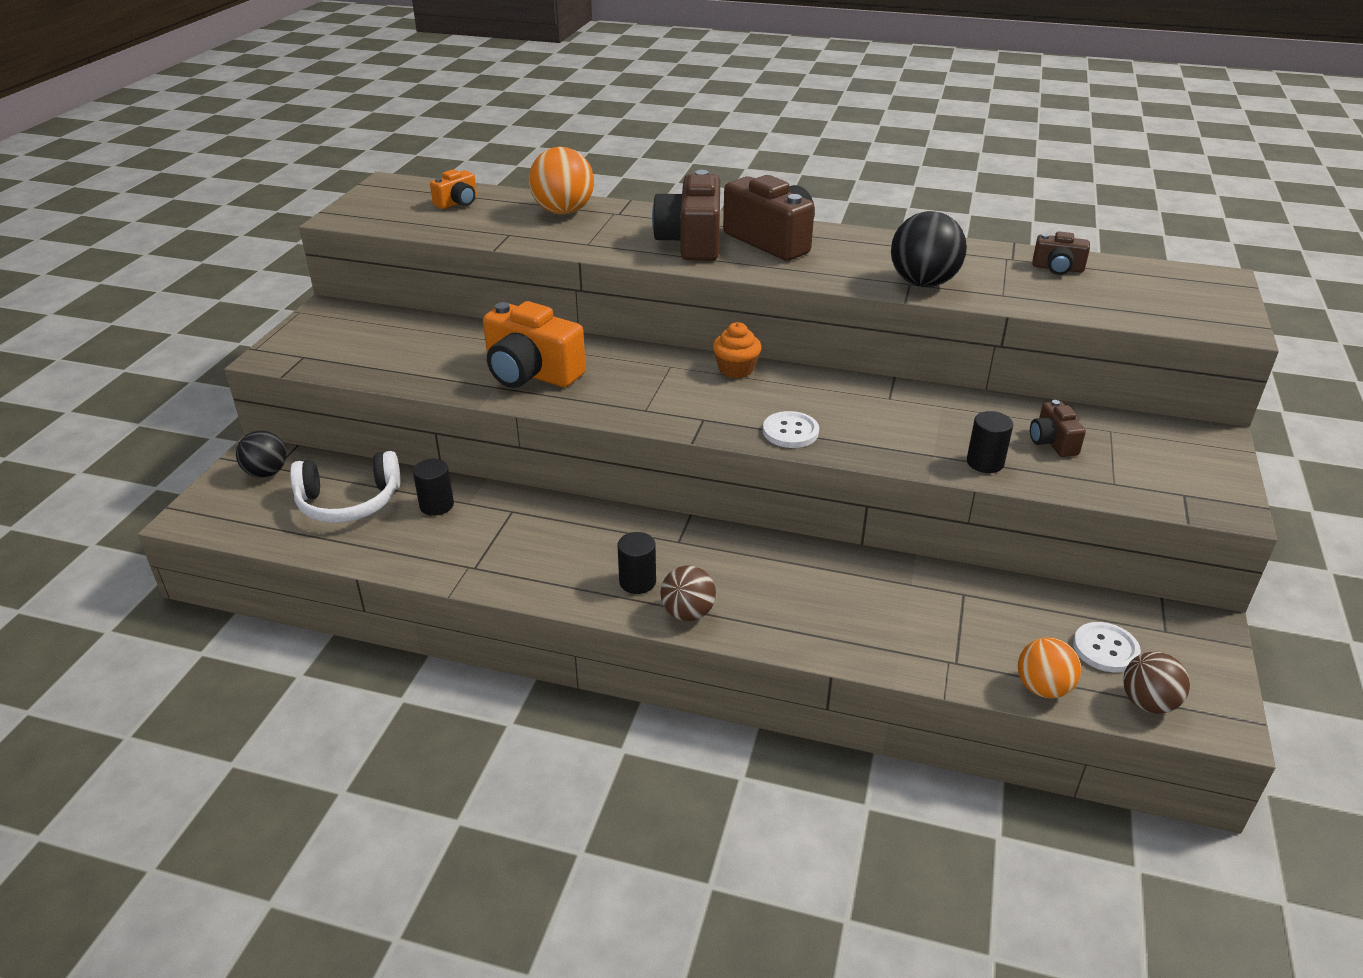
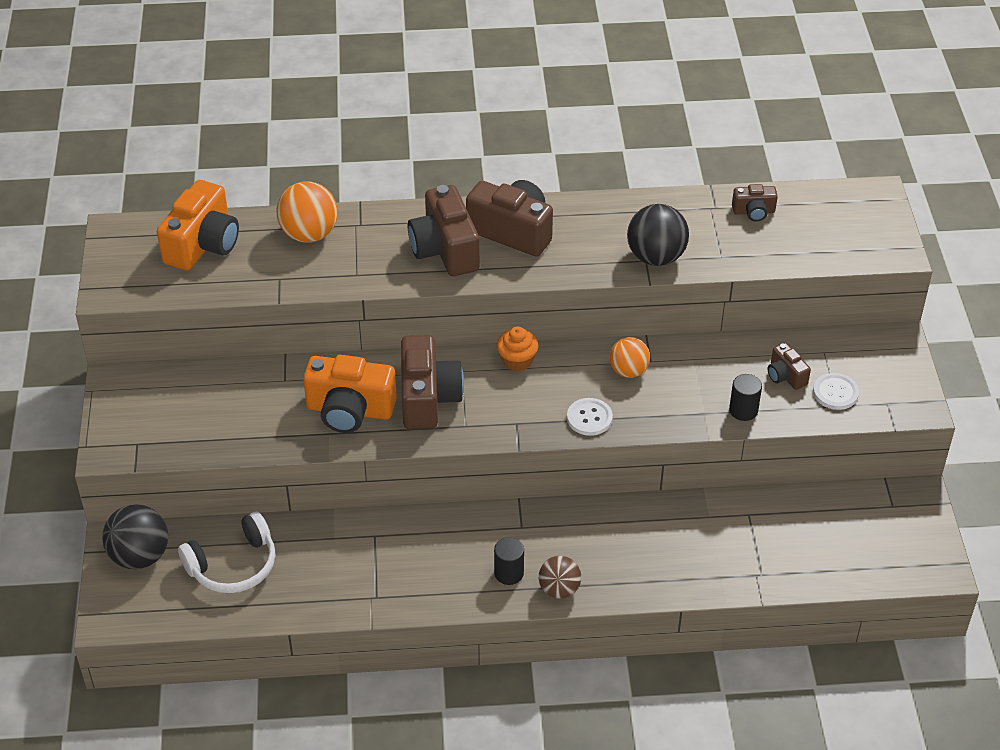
camera: 20 degrees left, 10 degrees up
black ball [236,431,286,477] -> black ball [102,504,168,569], size x1.52
black cylinder [413,459,454,516] -> none
orange camera [430,169,477,209] -> orange camera [157,180,239,271], size x1.96
orange ball [1018,637,1081,698] -> orange ball moved to [610,337,650,378]
white button [1073,622,1141,672] -> white button moved to [813,373,859,410]
brown ball [1123,652,1190,714] -> none
none -> brown camera [401,335,464,429]

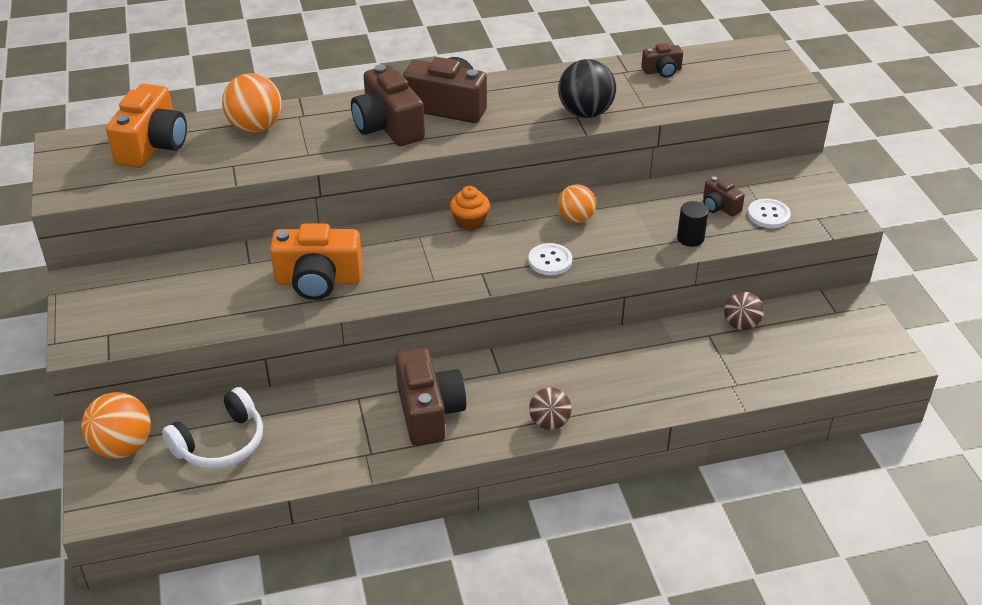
camera: 10 degrees left, 5 degrees down
black ball [102,504,168,569] -> orange ball [81,392,151,459]
brown camera [401,335,464,429] -> brown camera moved to [395,348,466,446]
black cylinder [494,537,524,585] -> none
none -> brown ball [724,292,764,330]

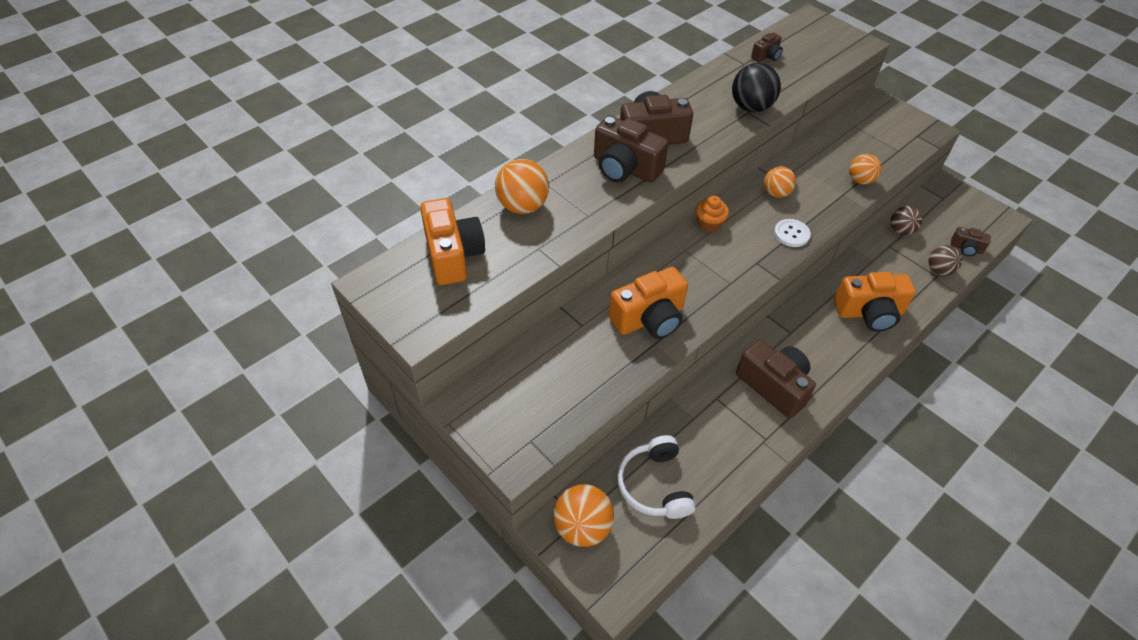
camera: 30 degrees left, 10 degrees up
white headphones [162,387,263,469] -> white headphones turned 150 degrees clockwise [617,435,696,519]
brown ball [529,387,572,430] -> brown ball moved to [929,245,962,276]
black cylinder [677,201,709,247] -> orange ball [849,154,882,185]
brown camera [703,176,745,217] -> brown camera moved to [951,227,991,256]
white button [748,199,791,228] -> none
none -> orange camera [834,272,916,332]

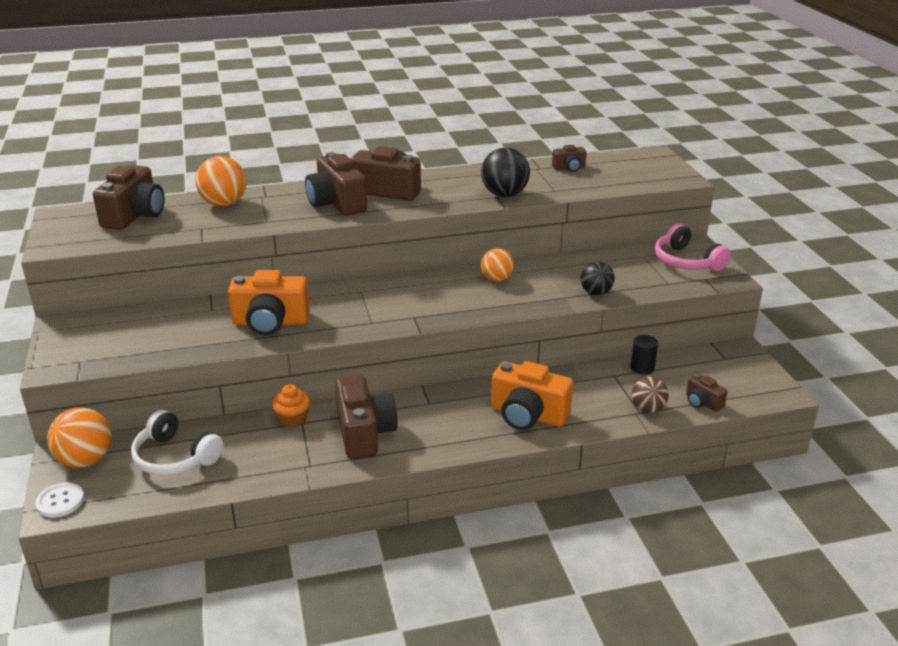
camera: 30 degrees right, 20 degrees down
orange camera [420,198,485,285] -> brown camera [93,165,165,230]
white headphones [617,435,696,519] -> white headphones turned 75 degrees counterclockwise [131,410,224,475]
orange cupcake [695,196,729,232] -> orange cupcake moved to [272,384,310,427]
white button [774,219,811,247] -> white button moved to [35,483,84,518]
orange ball [849,154,882,185] -> black ball [580,262,615,295]
brown ball [890,206,922,235] -> black cylinder [631,335,658,375]
none -> pink headphones [655,223,731,271]

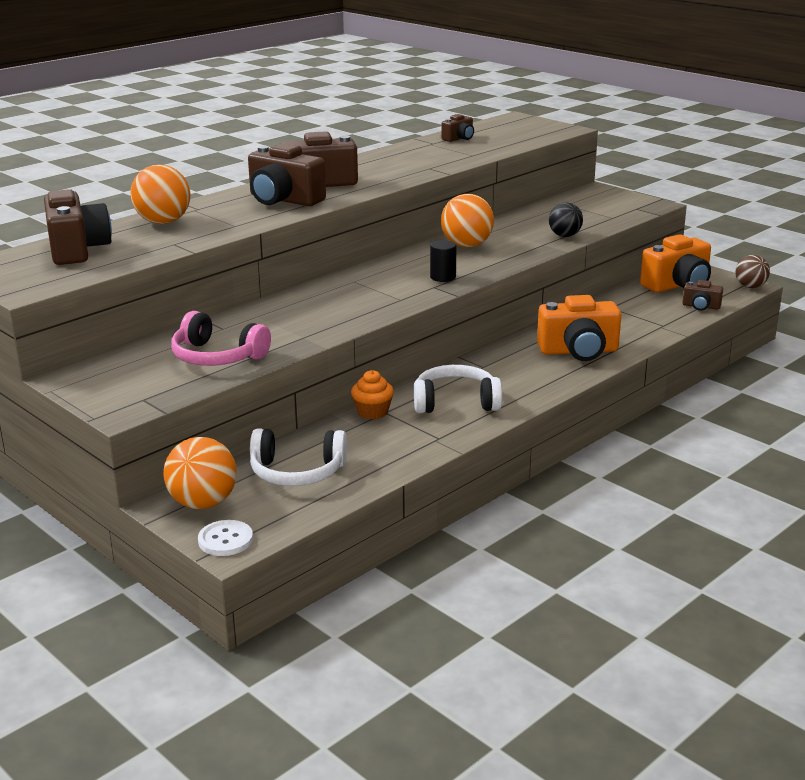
camera: 30 degrees left, 5 degrees down
orange camera [228,270,310,335] -> orange camera moved to [640,234,711,292]
brown camera [335,376,398,459] -> white headphones [414,365,502,413]
black ball [481,148,530,197] -> none
orange ball [481,249,514,282] -> orange ball [441,194,494,247], size x1.52
black cylinder [631,335,658,375] -> black cylinder moved to [430,240,457,282]
brown ball [631,376,669,413] -> brown ball moved to [736,255,770,288]
pink headphones [655,223,731,271] -> pink headphones moved to [171,311,271,366]

